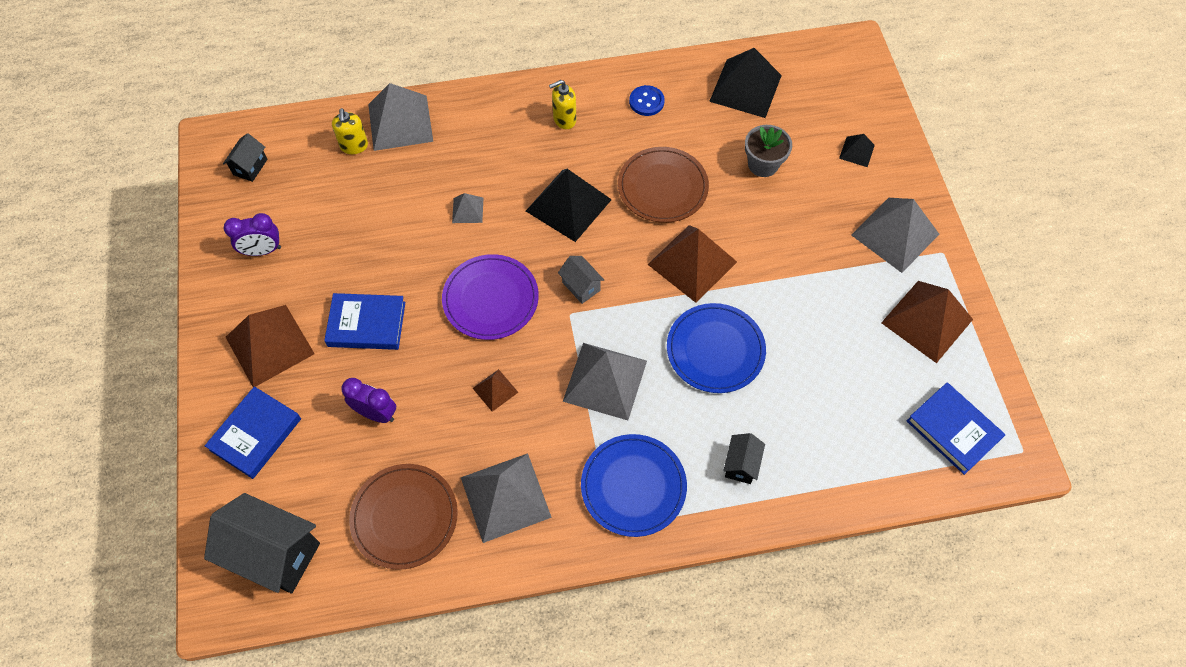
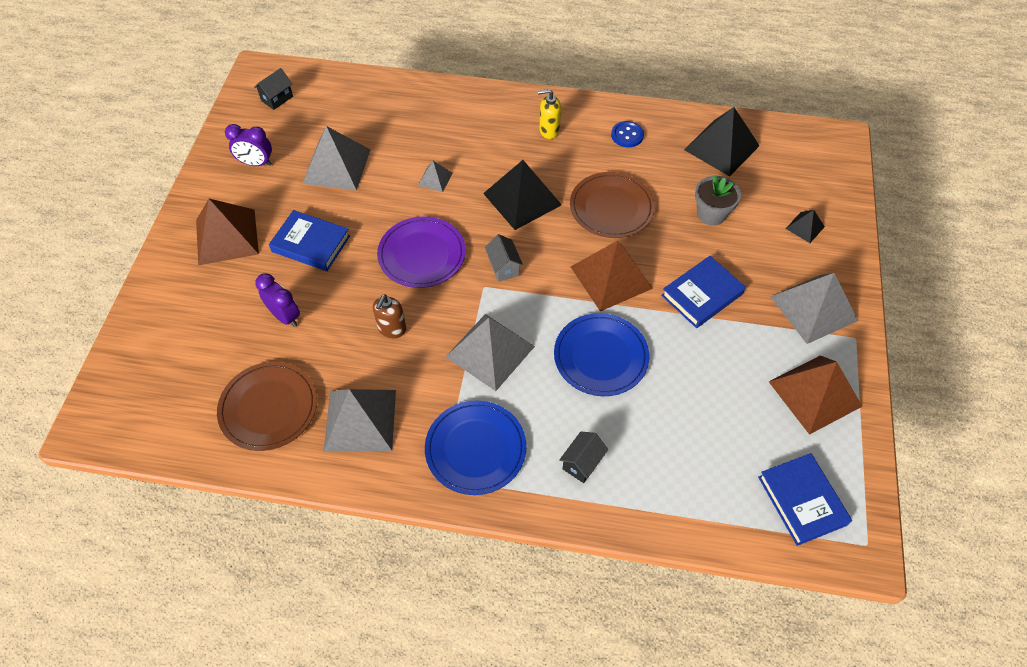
camera: 20 degrees right, 5 degrees down
black house [204,493,320,593] -> none
blue book [205,386,301,479] -> blue book moved to [661,256,746,328]
yellow soap dispenser [332,108,368,154] -> none
grey pyramid [368,83,433,151] -> grey pyramid moved to [302,126,371,191]
brown pyramid [473,369,518,412] -> brown soap dispenser [373,294,406,338]

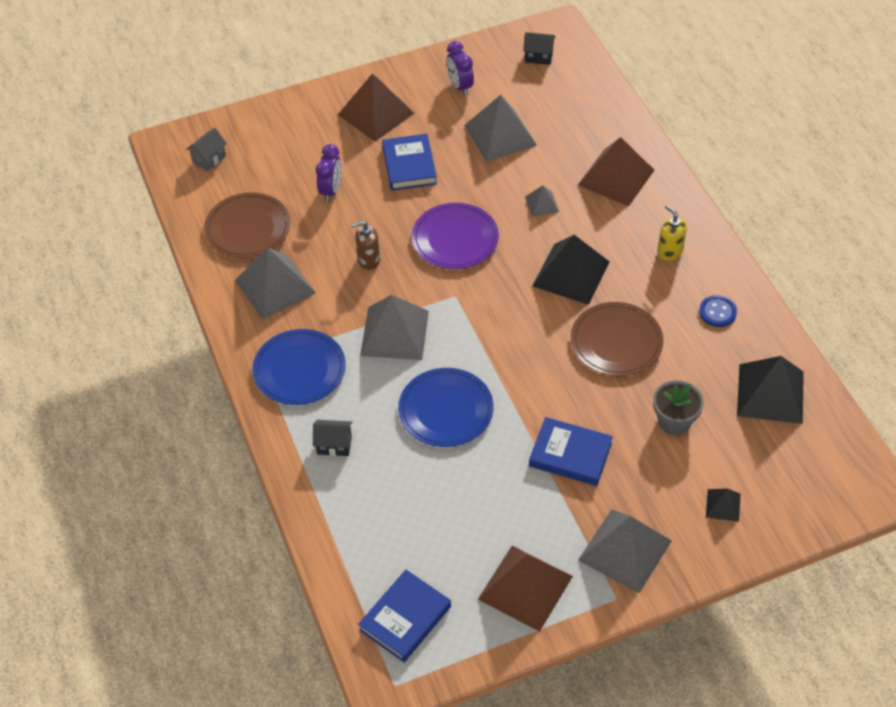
camera: 60 degrees right, 5 degrees down
grey house [485,234,523,282] -> grey house moved to [186,128,227,171]
brown pyramid [571,241,653,311] -> brown pyramid moved to [578,137,654,206]

